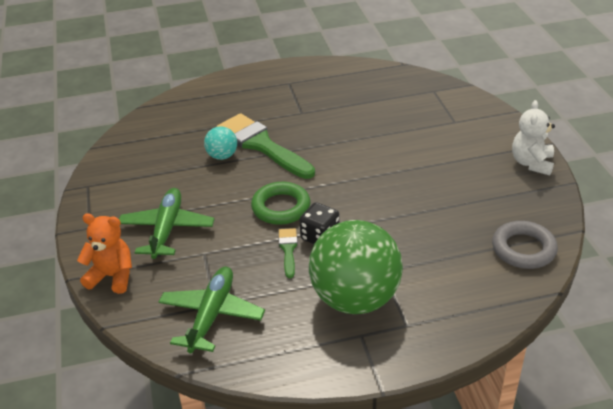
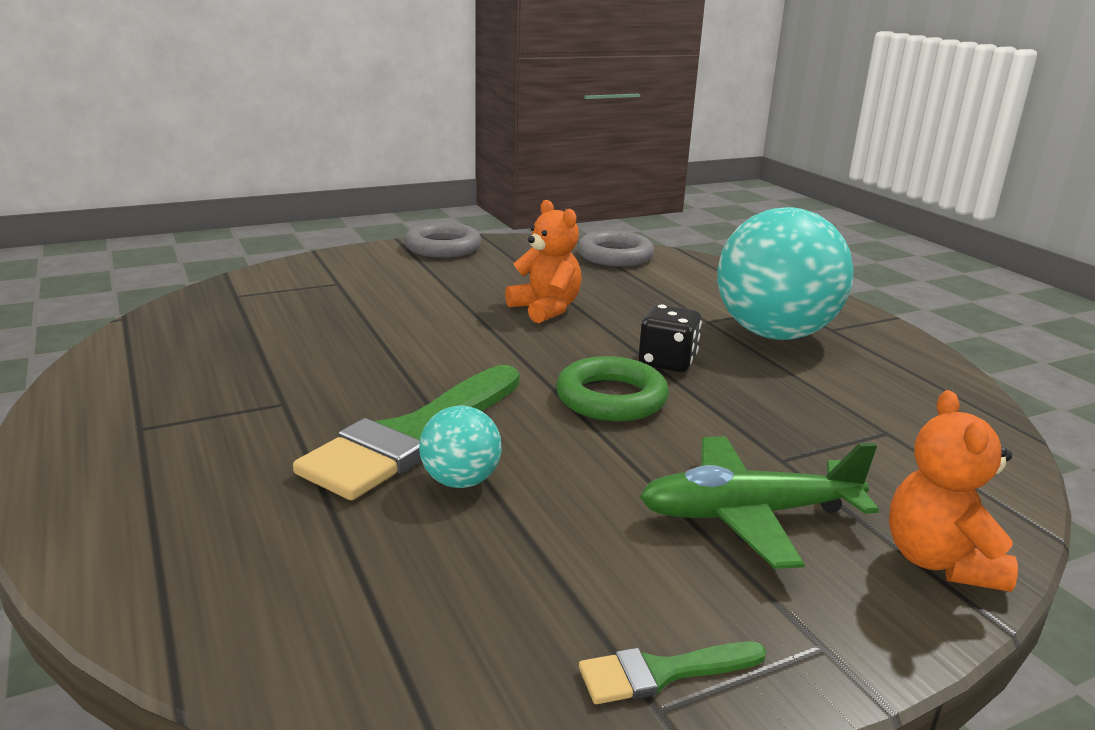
camera: 105 degrees left, 15 degrees down
green plane [159,267,265,353] -> none
green brush [279,228,298,278] -> green brush moved to [579,642,766,704]
green ball [309,220,403,314] -> turquoise ball [717,207,854,340]
white teddy bear [512,100,555,175] -> grey ring [404,223,481,258]
none -> orange teddy bear [505,200,582,323]

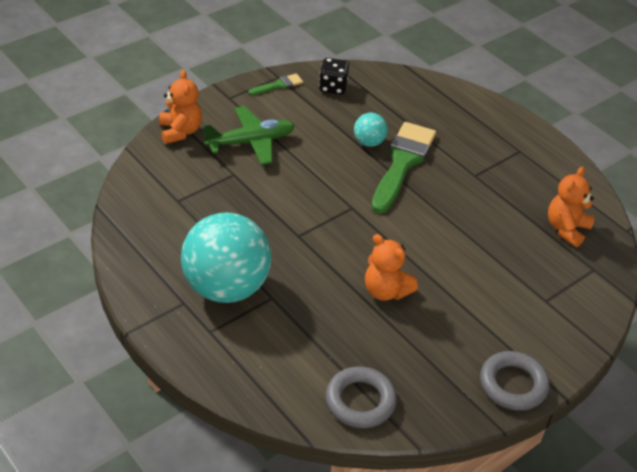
camera: 165 degrees right, 20 degrees up
green ring [556,356,669,421] -> none
black dice [638,304,702,372] -> black dice moved to [319,58,349,95]
none -> orange teddy bear [548,166,595,247]

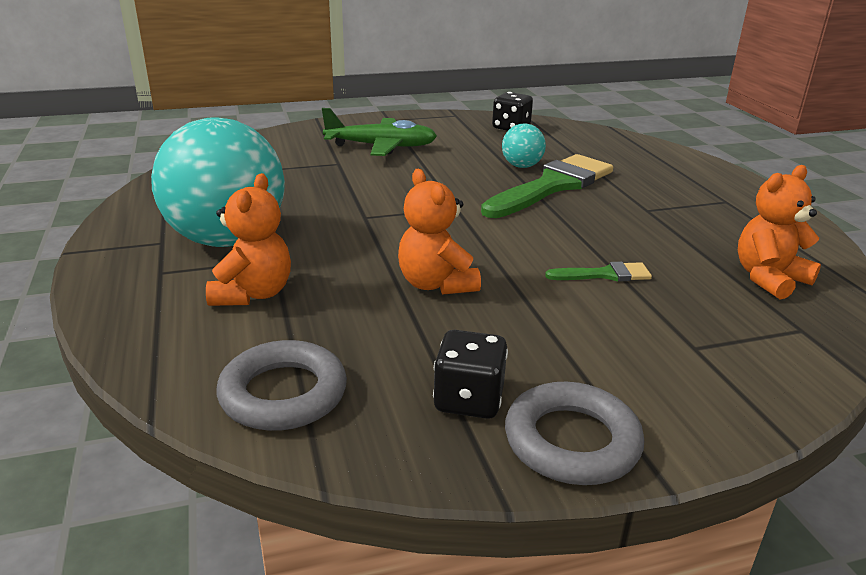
camera: 25 degrees right, 15 degrees down
orange teddy bear [159,70,202,144] -> orange teddy bear moved to [206,173,291,306]
green brush [248,73,303,95] -> green brush moved to [545,261,652,281]
none -> black dice [433,330,508,419]

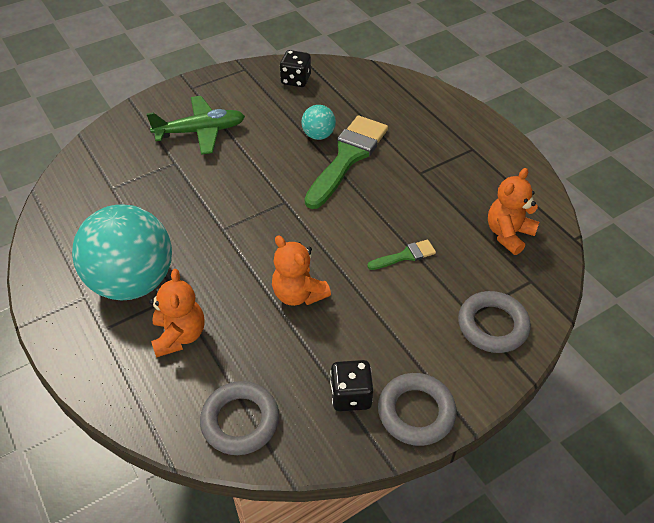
camera: 15 degrees left, 20 degrees up
none -> grey ring [458,291,531,353]

